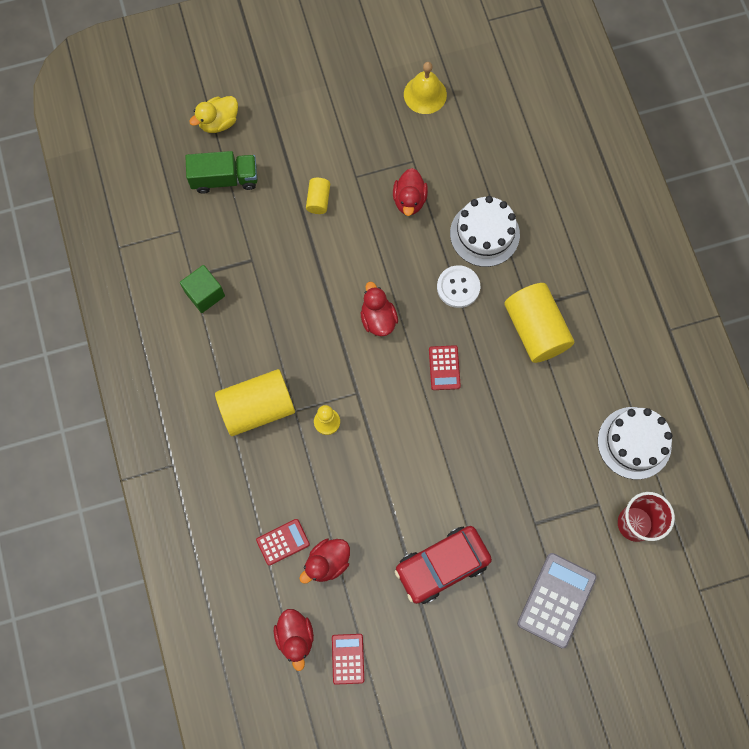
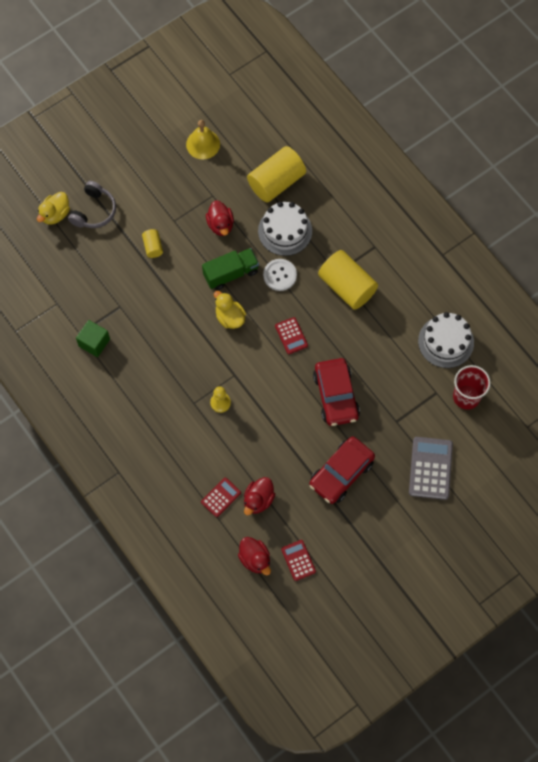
camera: 20 degrees left, 5 degrees down
green truck [185,151,257,194] -> green truck moved to [202,248,259,290]
yellow cylinder [215,369,295,436] -> yellow cylinder moved to [247,146,306,203]
red duck [361,282,398,336] -> yellow duck [214,291,246,329]
none -> grey headphones [68,181,116,228]
none -> red car [313,358,360,426]

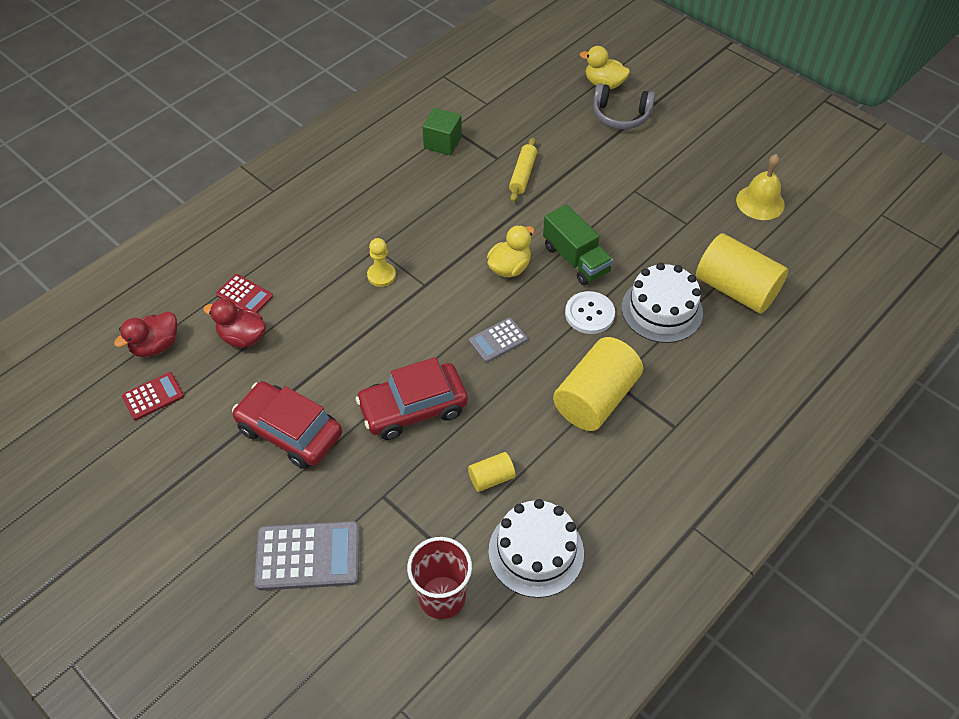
camera: 80 degrees right, 15 degrees down
yellow cylinder [142,229,163,258] -> yellow cylinder moved to [468,452,515,492]
red duck [206,200,234,236] -> none
red calculator [275,317,308,354] -> grey calculator [469,317,528,362]
none -> yellow rolling pin [509,138,537,202]

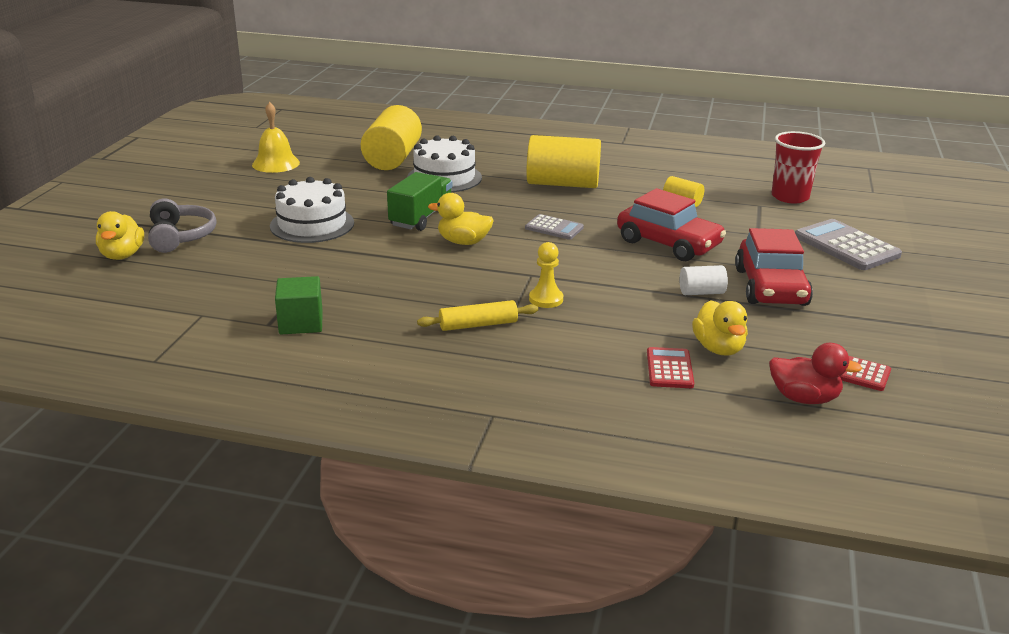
camera: 120 degrees left, 25 degrees down
red duck [203,299,266,348] -> yellow duck [692,300,748,356]
white cake [488,499,584,598] -> white cake moved to [270,177,354,243]
yellow rolling pin [509,138,537,202] -> yellow rolling pin moved to [417,300,538,331]
white button [565,291,615,334] -> none
none -> white cylinder [679,265,728,295]

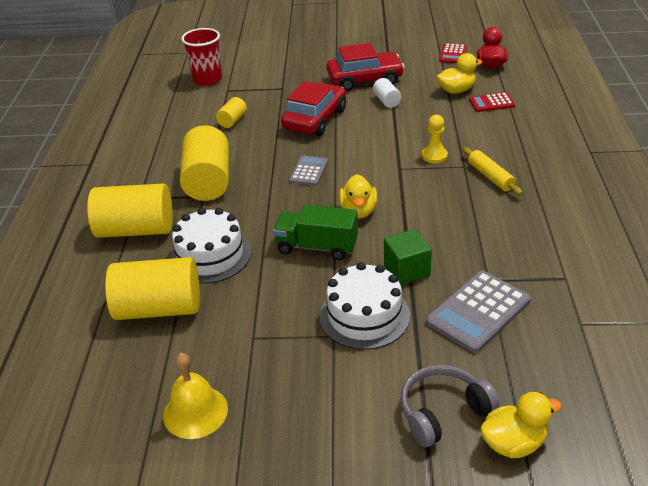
camera: 100 degrees left, 10 degrees up
green cube [275,276,323,334] -> green cube moved to [384,229,432,285]
grey calculator [795,219,902,270] -> grey calculator moved to [426,271,531,353]
none -> yellow cylinder [87,184,173,238]

